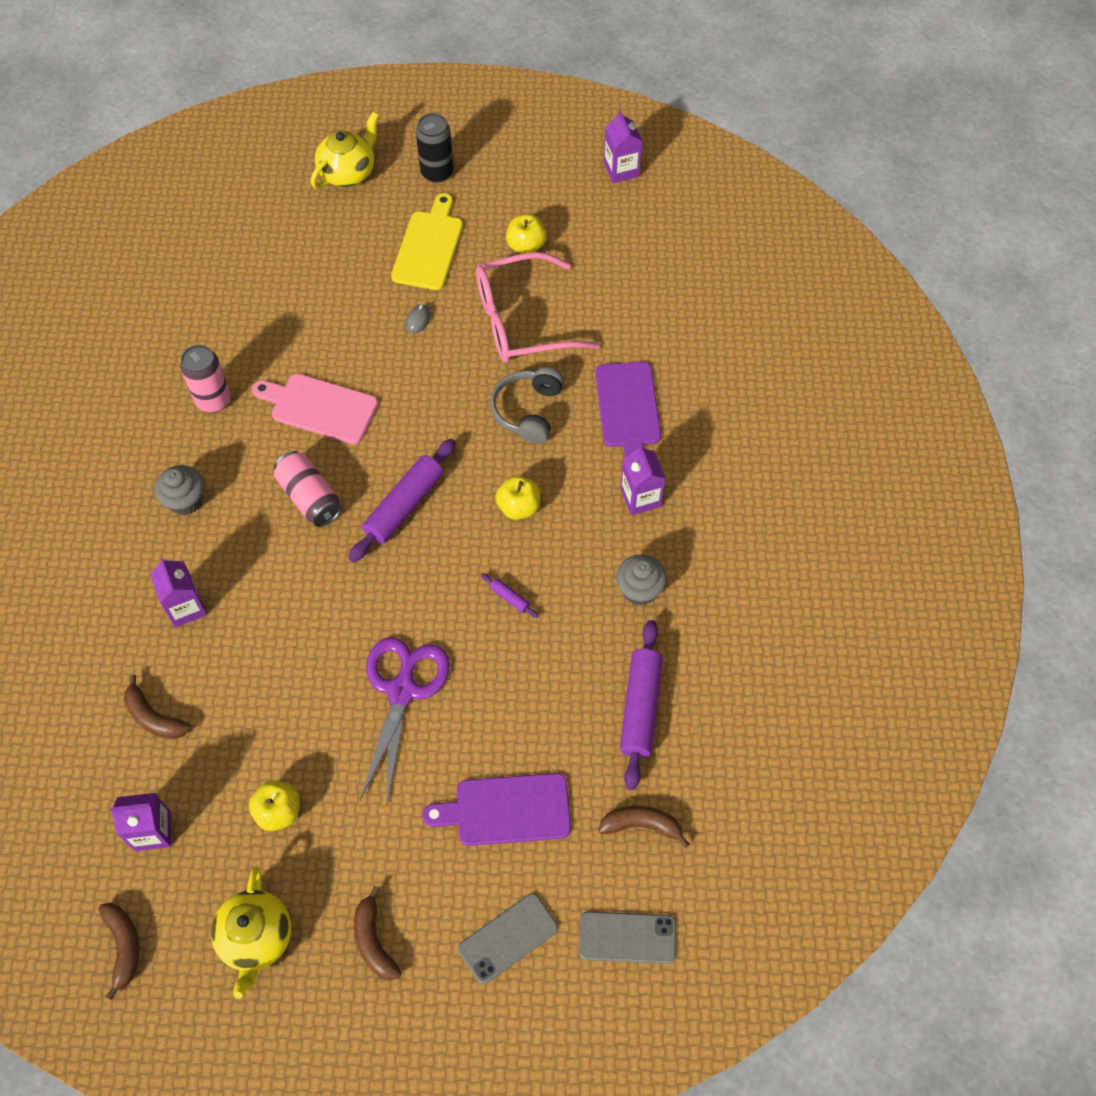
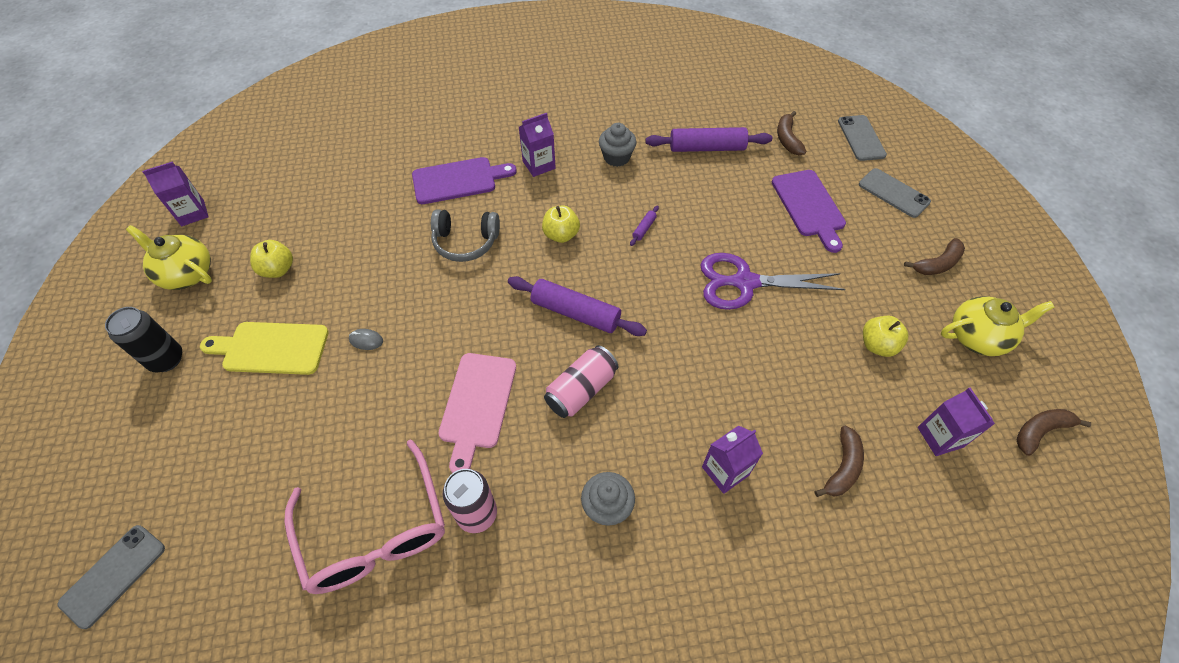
camera: 100 degrees left, 5 degrees down
yellow teapot [311,111,379,189] -> yellow teapot moved to [126,225,212,290]
pink glasses [476,252,600,363] -> pink glasses moved to [284,439,445,594]
none -> grey phone [58,525,165,629]

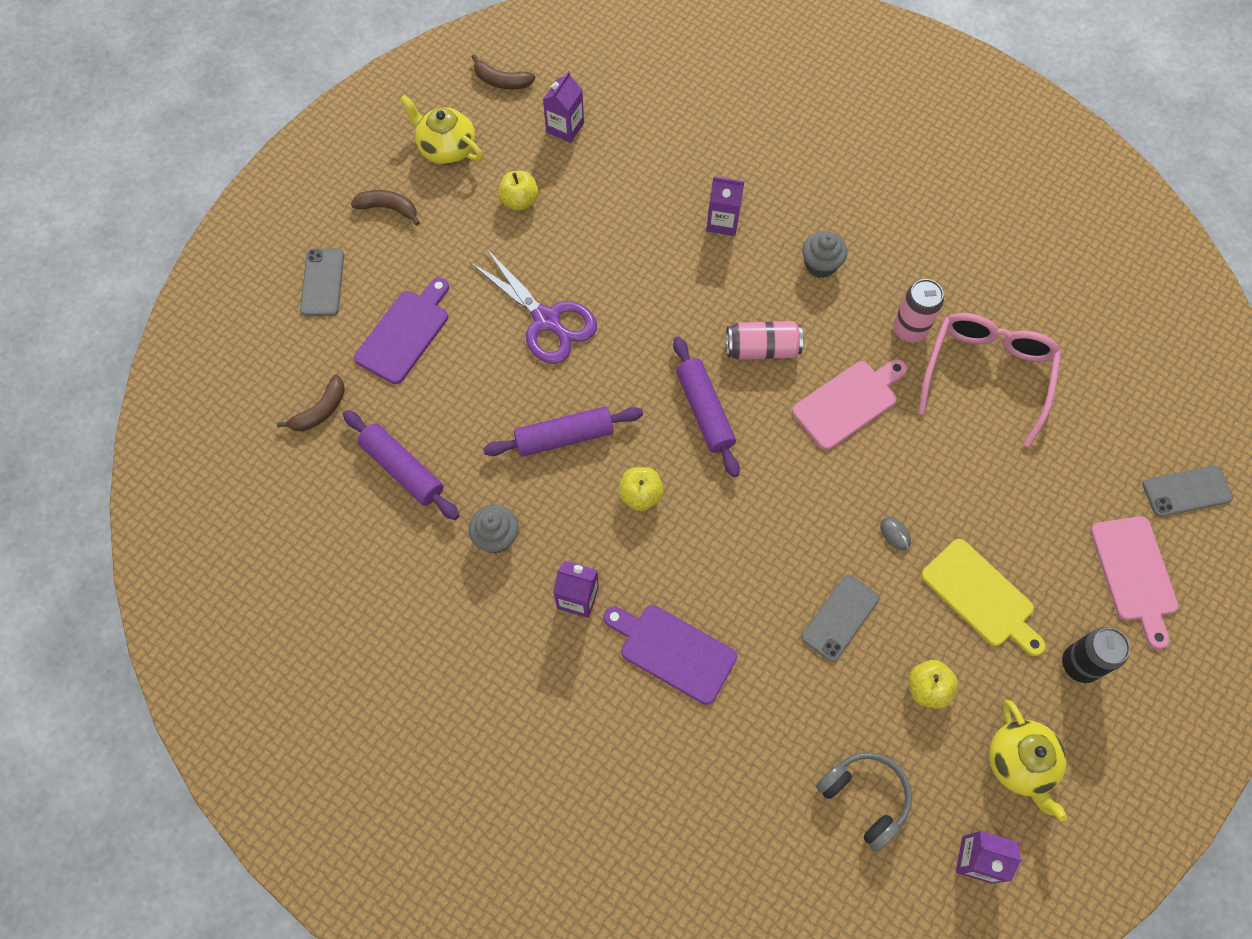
camera: 135 degrees left, 10 degrees up
grey headphones [431,209,500,262] -> grey headphones moved to [816,752,912,852]
purple rolling pin [630,206,659,246] -> purple rolling pin [483,406,643,457], size x2.34
brown banana [815,426,864,497] -> none
grey phone [838,115,887,161] -> grey phone moved to [801,575,880,662]
none -> pink cutting board [1090,516,1179,650]

